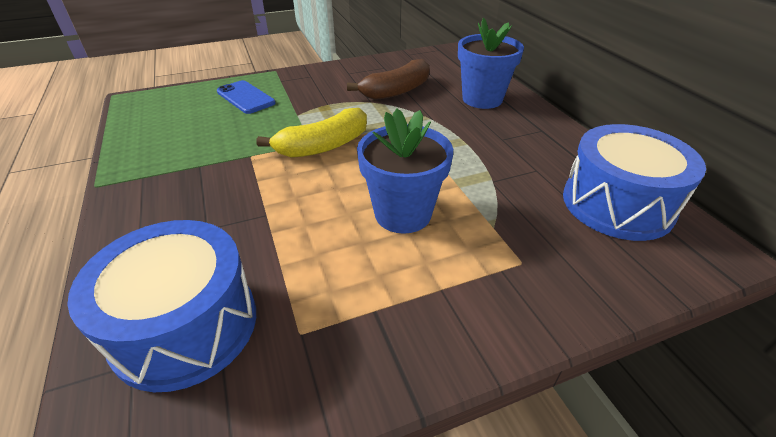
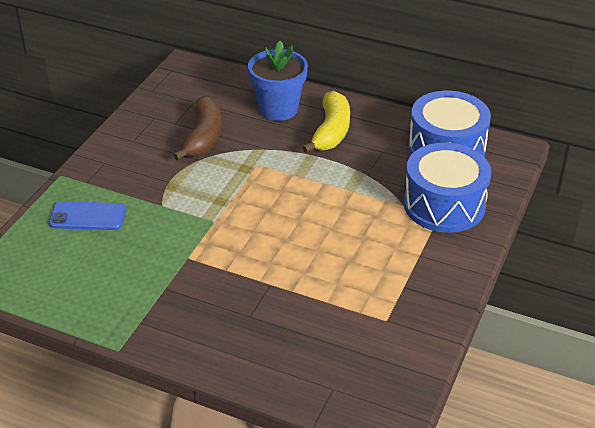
camera: 45 degrees left, 0 degrees up
blue drum [67,220,256,392] -> blue drum moved to [403,143,491,233]
yellow banana [256,108,367,158] -> yellow banana moved to [302,91,350,153]
blue flower pot [357,109,453,234] -> none

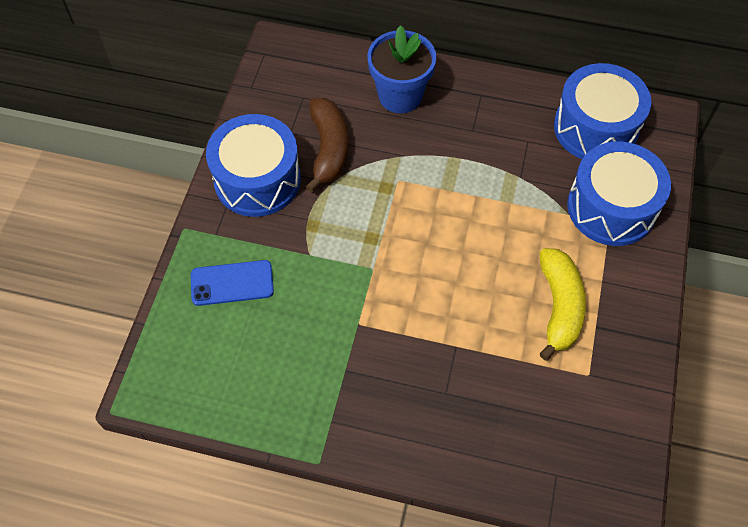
camera: 10 degrees left, 20 degrees up
yellow banana [302,91,350,153] -> yellow banana moved to [539,248,586,361]
none -> blue drum [206,114,301,217]

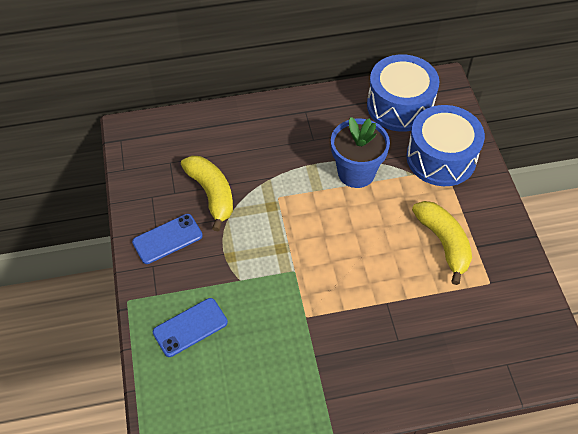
camera: 25 degrees left, 5 degrees down
blue drum [206,114,301,217] -> blue phone [132,214,203,264]
brown banana [306,98,348,192] -> yellow banana [181,156,233,231]
blue flower pot [367,25,436,113] -> blue flower pot moved to [331,117,390,188]

